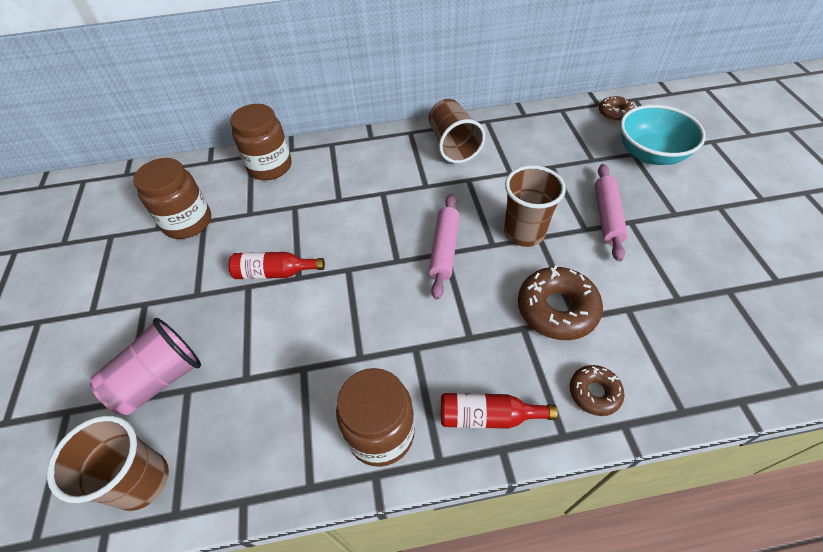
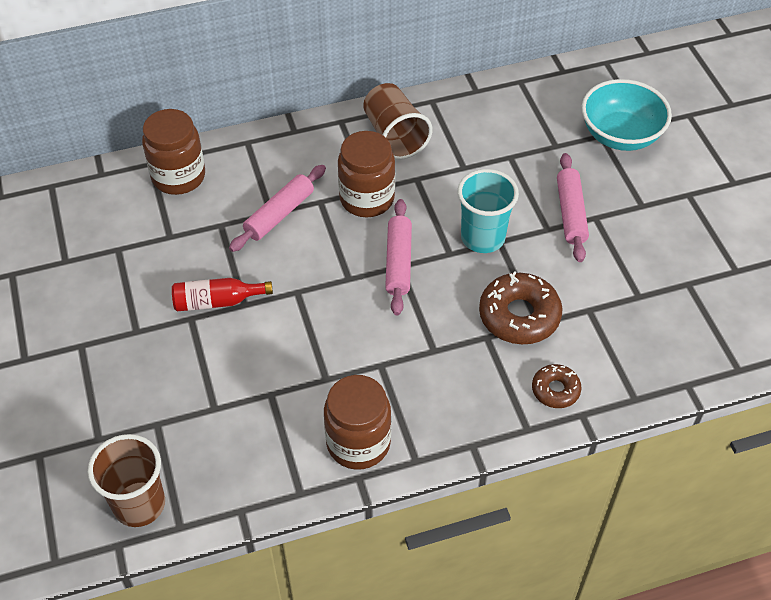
camera: 10 degrees left, 0 degrees up
pink cup [90,318,201,415] -> none
brown jar [133,158,211,239] -> brown jar moved to [338,131,395,217]
red bottle [441,393,558,429] -> none
brown cup [504,165,566,247] -> turquoise cup [458,169,519,253]
brown donut [599,96,634,121] -> none
none -> pink rolling pin [229,165,326,252]

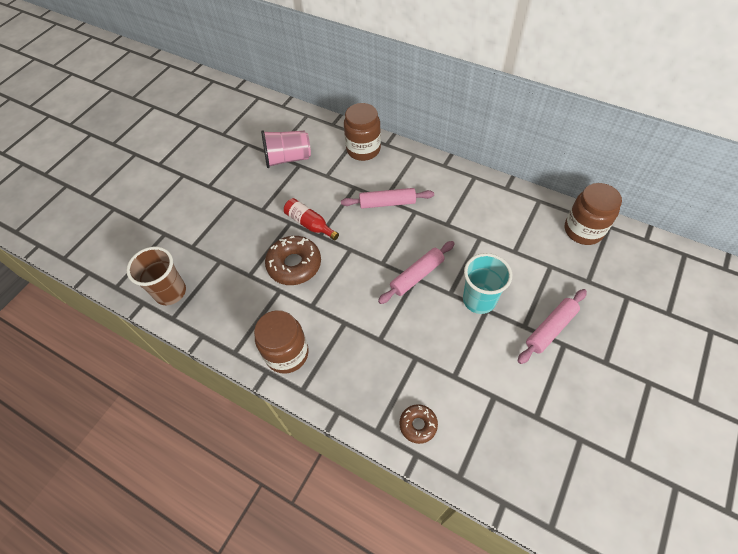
camera: 50 degrees right, 5 degrees up
brown jar [338,131,395,217] -> brown jar moved to [565,183,622,245]
brown cup [363,83,432,160] -> none
brown donut [479,271,562,344] -> brown donut moved to [265,236,321,285]
turquoise bowl [582,79,672,151] -> none
none -> pink cup [261,130,311,168]

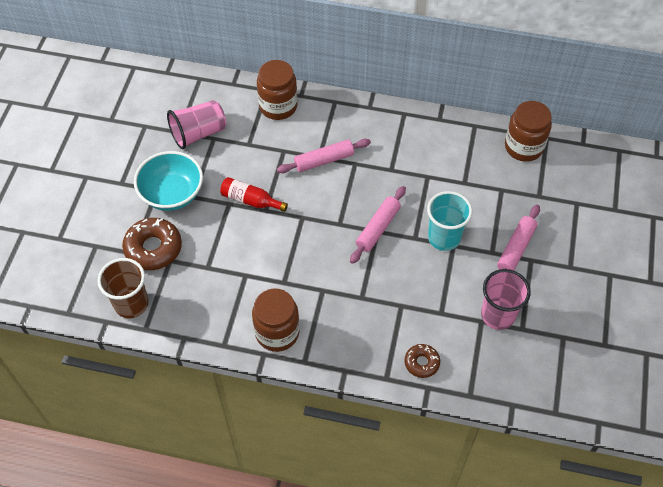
camera: 20 degrees left, 0 degrees up
brown donut [265,236,321,285] -> brown donut moved to [122,218,182,270]
none -> turquoise bowl [134,151,203,211]
none -> pink cup [481,269,531,330]

